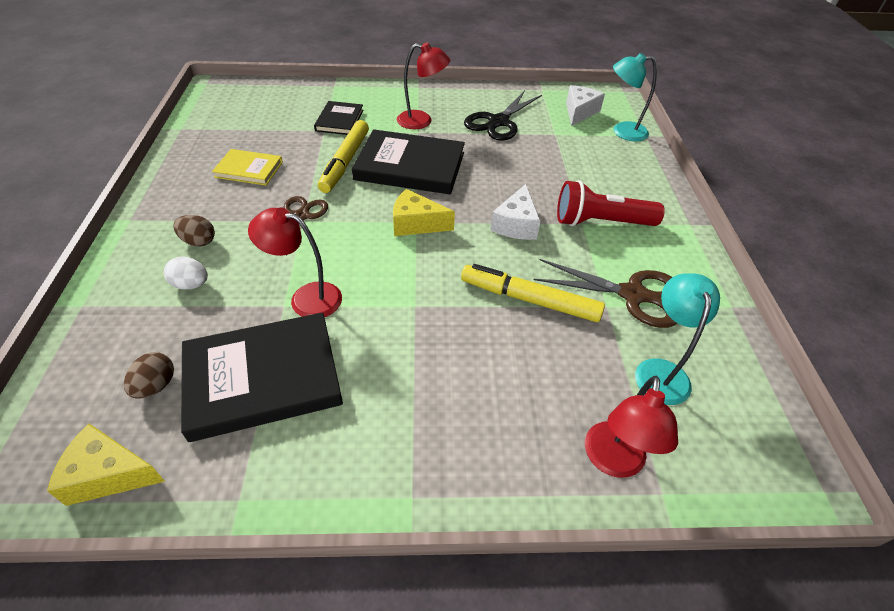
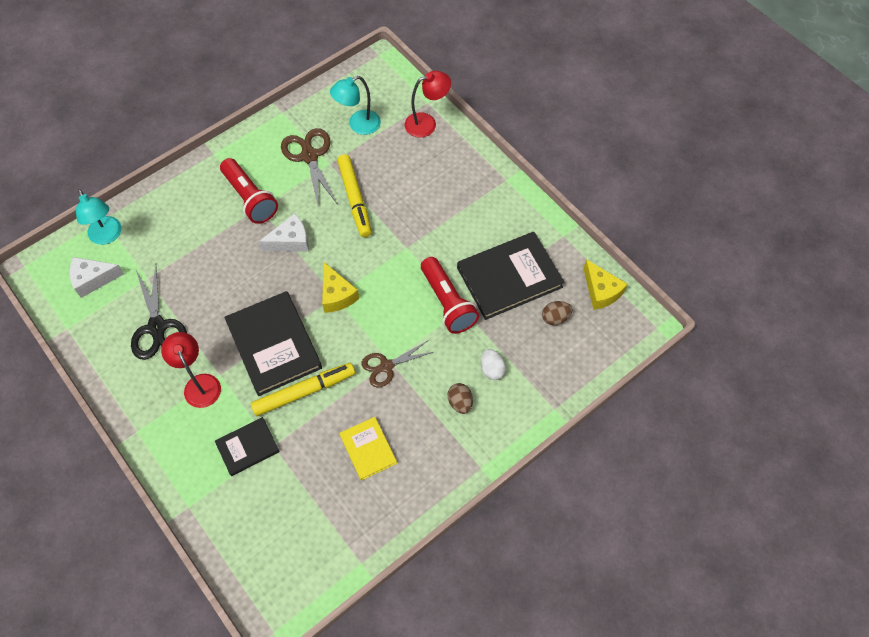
camera: 125 degrees left, 15 degrees up
black book [181,313,343,442] -> black book turned 60 degrees counterclockwise [457,232,564,320]
red lamp [248,207,342,317] -> red flashlight [421,257,479,334]
black scissors [464,91,542,141] -> black scissors turned 75 degrees clockwise [131,265,187,360]

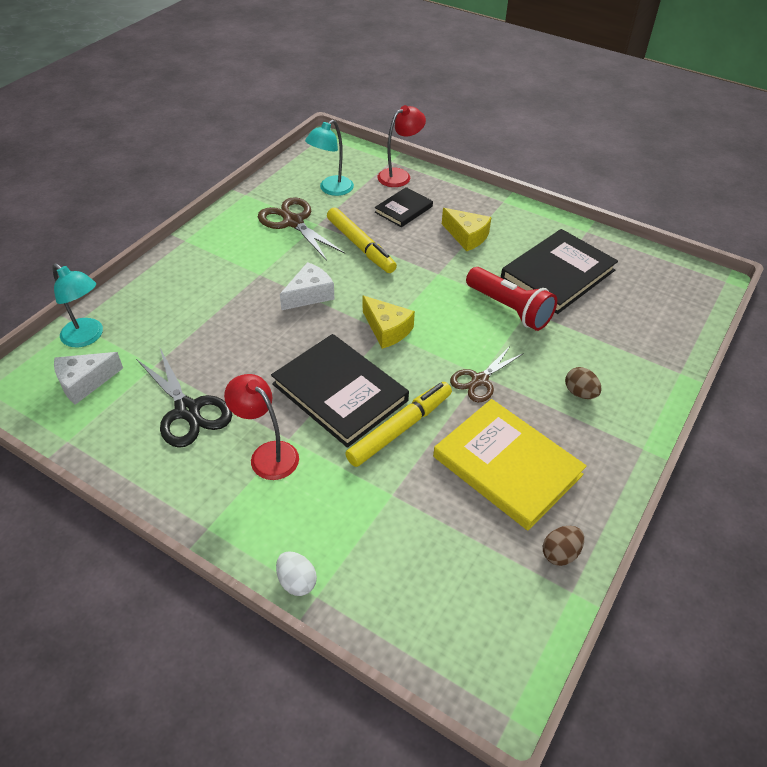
camera: 20 degrees left, 15 degrees down
black book [215,417,280,476] -> black book moved to [375,187,433,227]
red flashlight [220,158,278,224] -> none
yellow book [339,417,397,481] -> yellow book [433,399,587,530], size x1.82
white egg [481,349,506,380] -> white egg moved to [276,551,317,596]
brown egg [542,301,573,325] -> brown egg moved to [543,526,584,566]
yellow cheese [583,259,627,310] -> yellow cheese moved to [442,208,492,251]

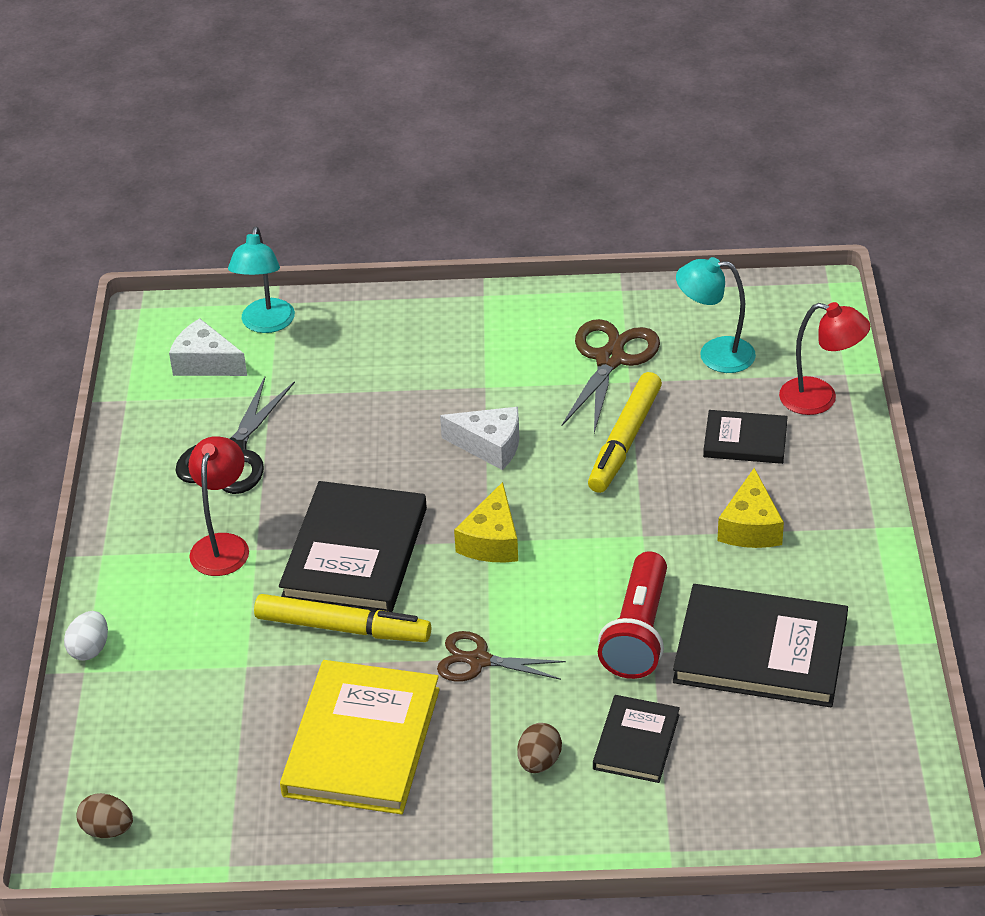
camera: 60 degrees right, 5 degrees down
brown egg [543,526,584,566] -> brown egg moved to [77,793,133,838]
none -> black book [593,695,680,783]

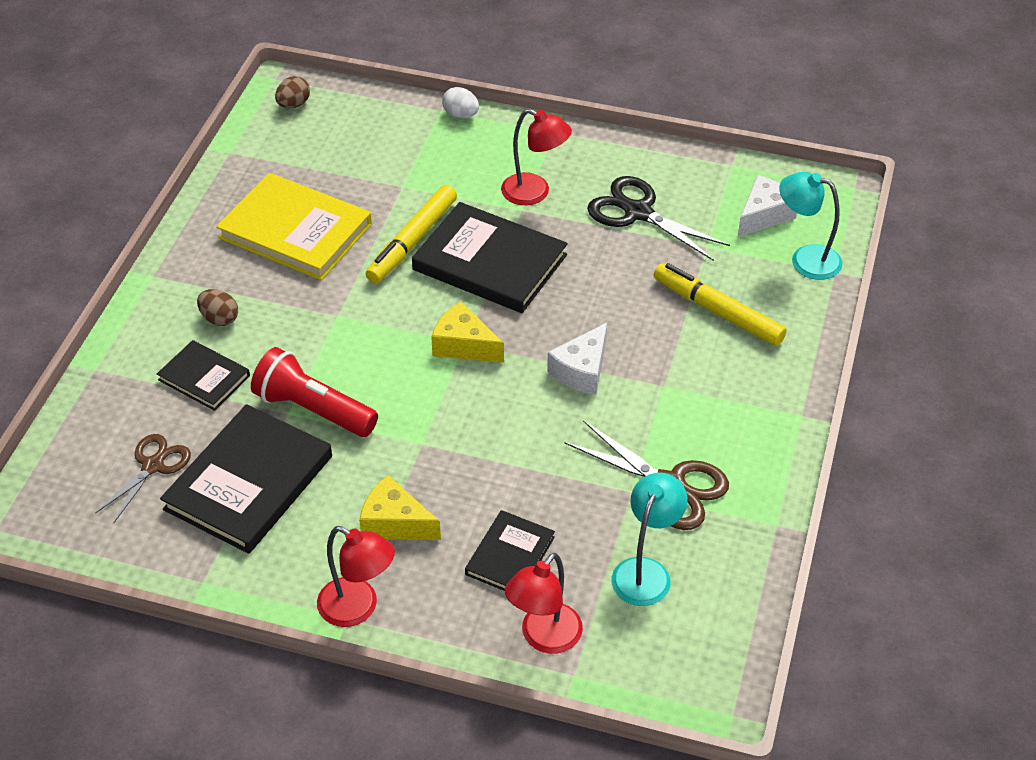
camera: 105 degrees right, 5 degrees up
brown scissors [437,631,566,682] -> brown scissors moved to [95,434,191,523]
yellow marker [588,372,662,493] -> yellow marker moved to [654,263,787,346]
none -> red lamp [317,526,395,627]

